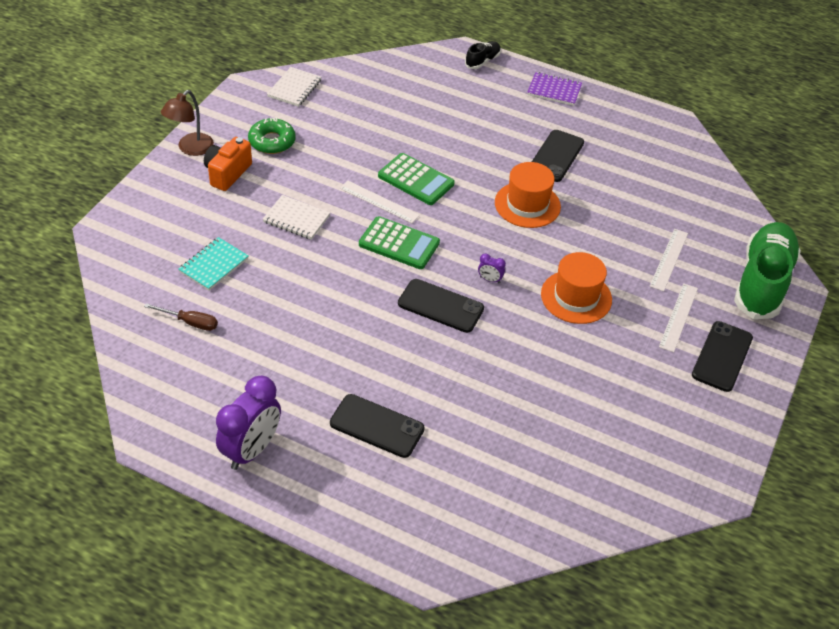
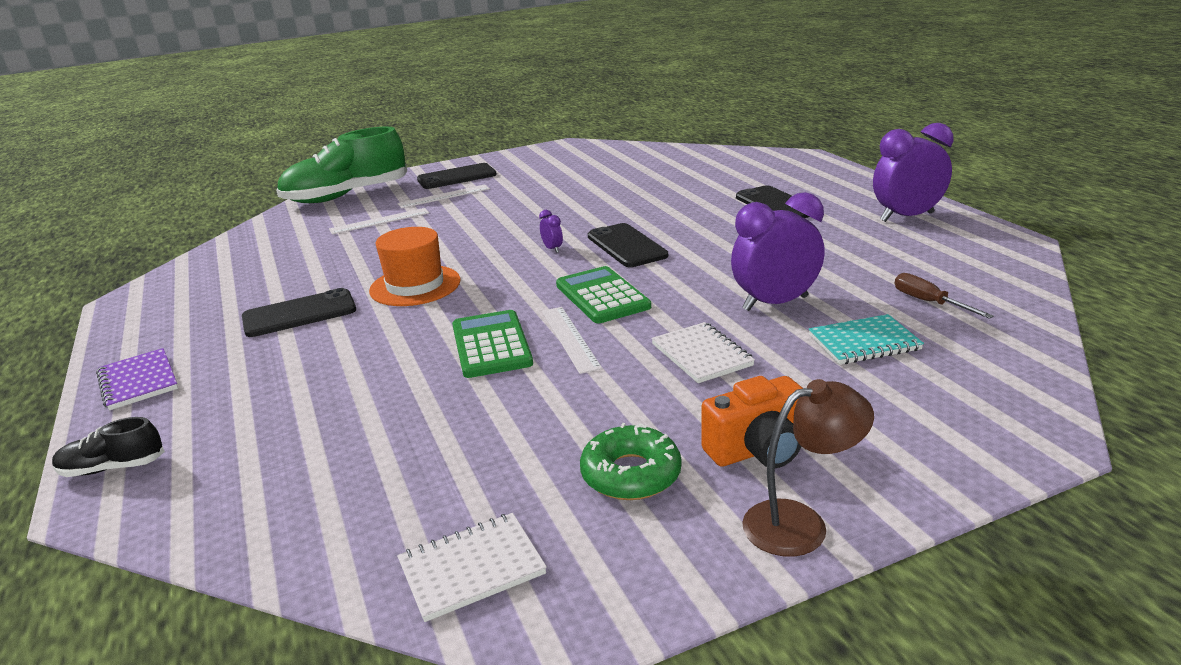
camera: 135 degrees left, 20 degrees down
orange hat [541,252,612,324] -> none
none -> purple clock [731,192,825,311]

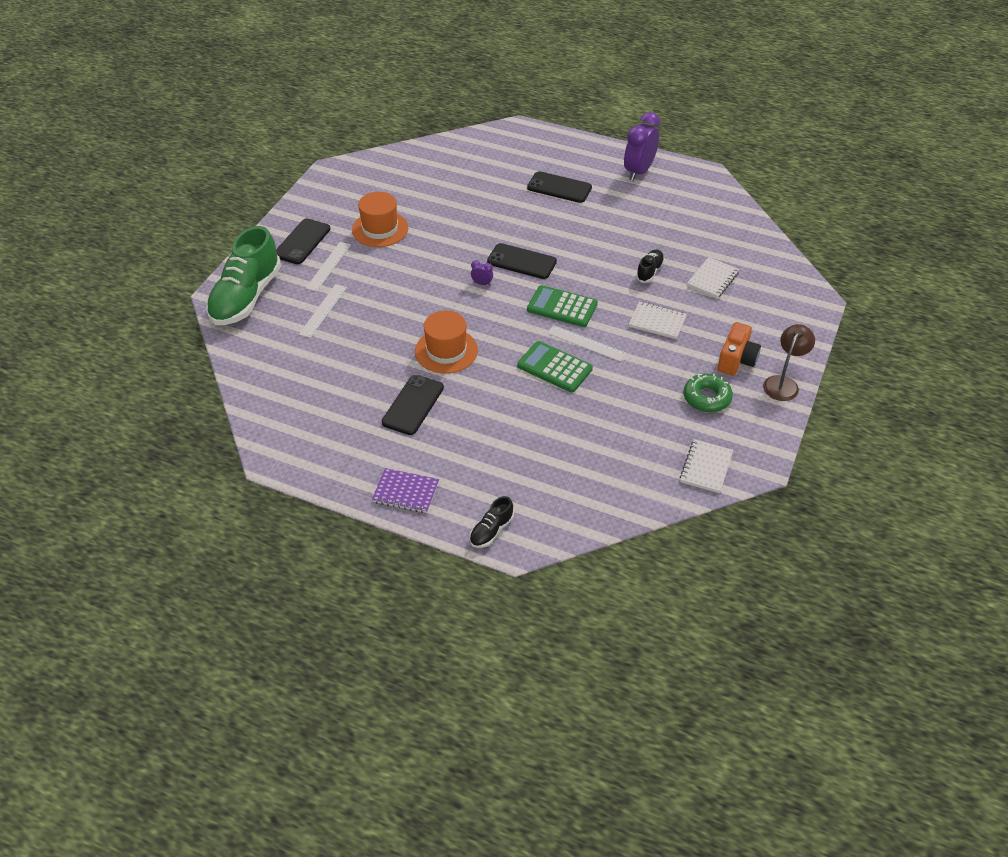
camera: 45 degrees left, 20 degrees up
purple clock [731,192,825,311] -> black shoe [636,250,665,283]
turquoise notebook [809,314,924,365] -> white notebook [687,257,739,298]
brown screwdriver [895,273,994,319] -> none
none -> orange hat [352,192,408,247]

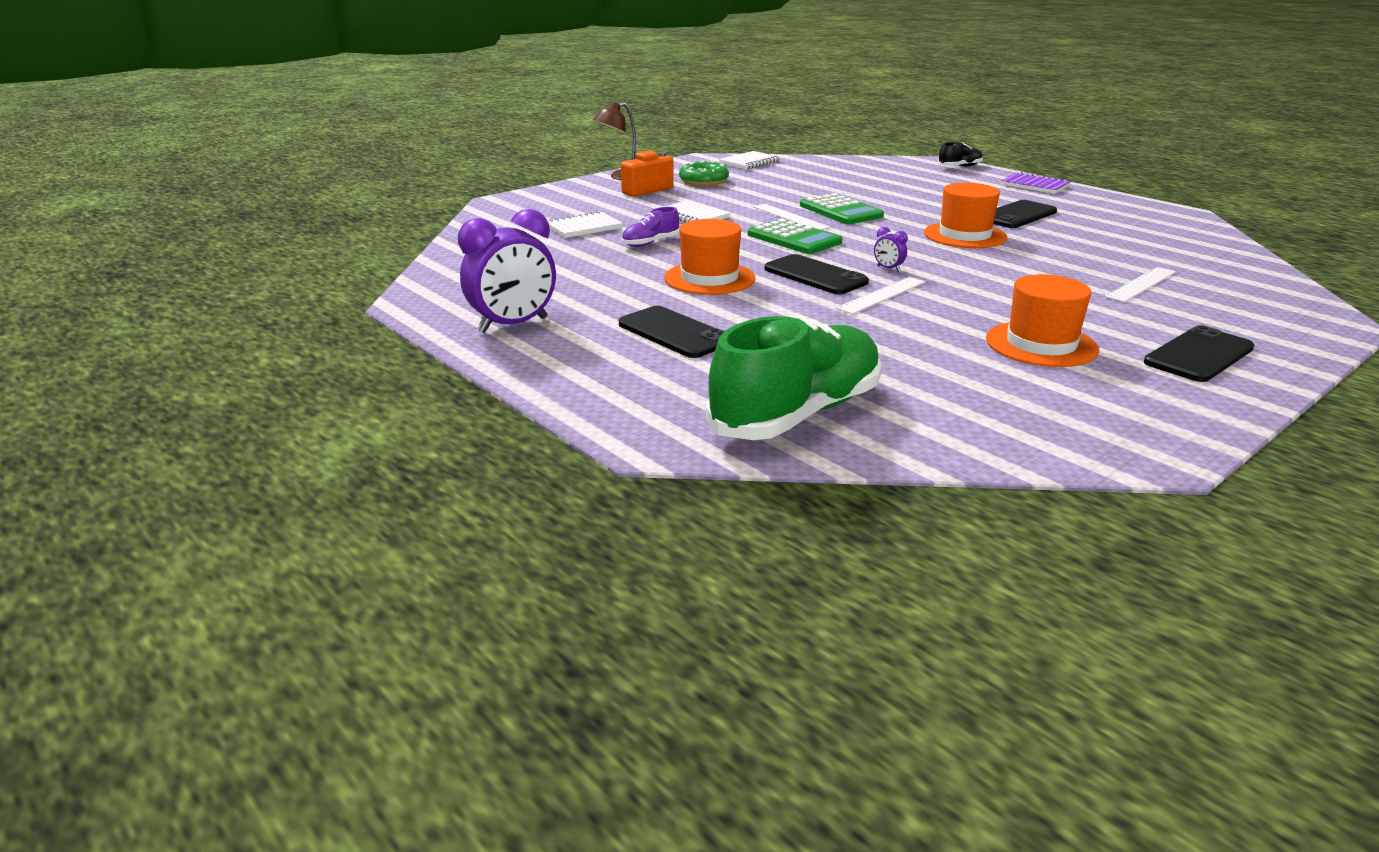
camera: 155 degrees left, 20 degrees down
green shoe [206,226,281,325] -> green shoe moved to [706,315,881,440]
white ruler [306,242,351,292] -> white ruler moved to [836,277,926,314]
black shoe [636,250,665,283] -> purple shoe [621,207,680,247]
none -> orange hat [664,219,755,295]

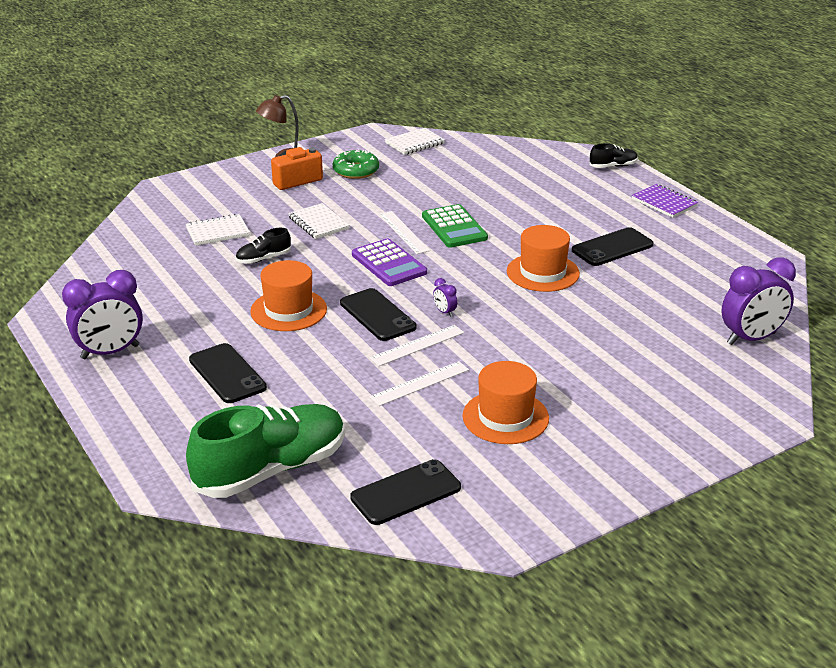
camera: 10 degrees right, 5 degrees up
purple shoe [621,207,680,247] -> black shoe [236,228,291,264]
green calculator [748,219,842,254] -> purple calculator [352,238,427,286]
white ruler [1105,267,1176,302] -> white ruler moved to [370,361,469,406]
black phone [1144,325,1254,382] -> black phone moved to [350,459,461,525]
none -> purple clock [721,257,796,345]

